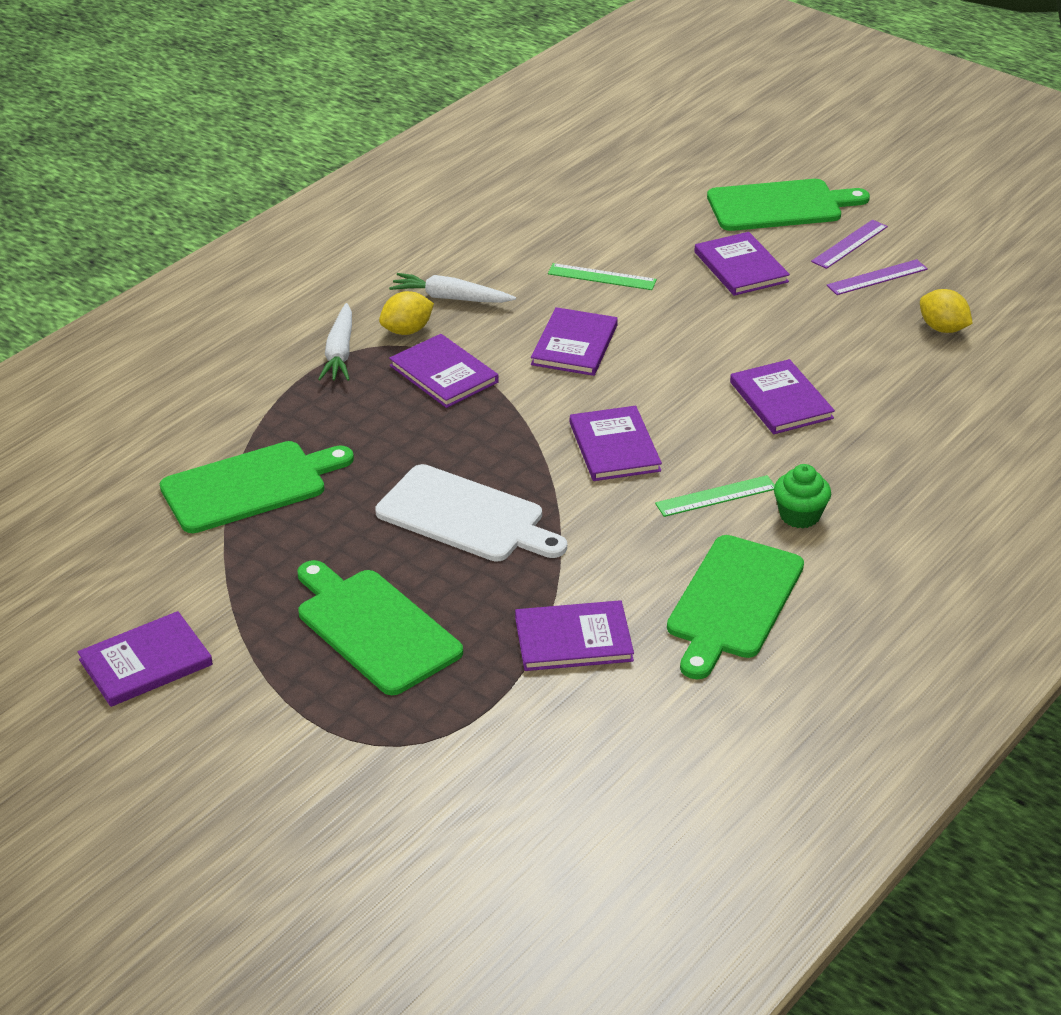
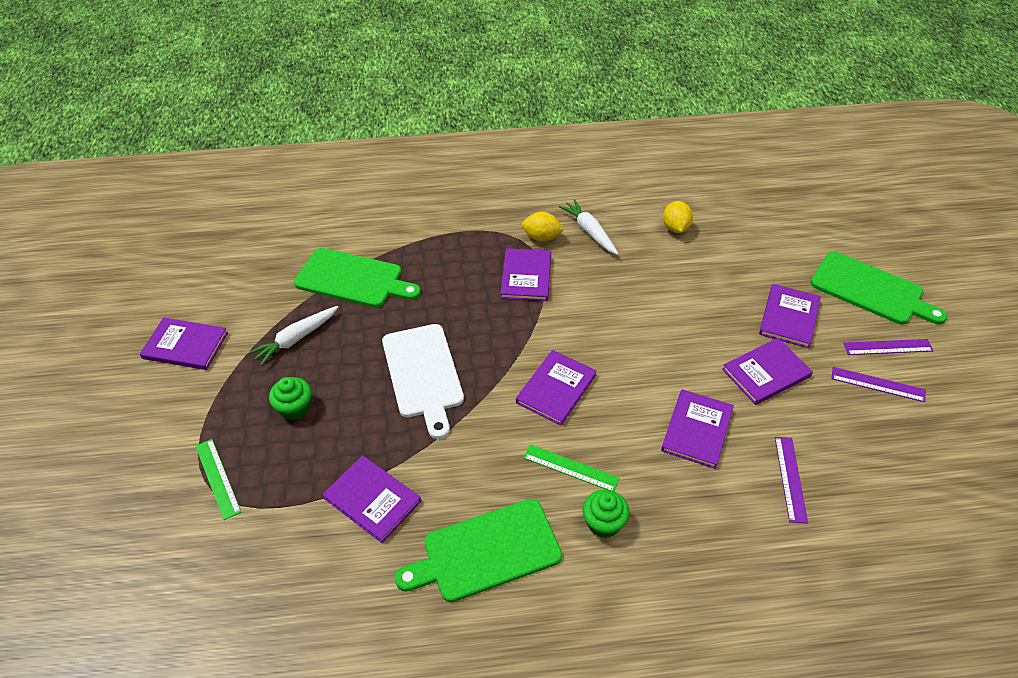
camera: 45 degrees right, 10 degrees up
green cutting board [298,560,463,695] -> green cupcake [269,377,312,420]
white carrot [318,303,352,381] -> white carrot moved to [248,306,338,366]
purple book [531,307,618,376] -> purple book moved to [722,338,813,405]
green ruler [548,263,657,290] -> green ruler moved to [195,439,241,520]
yellow lemon [920,289,973,333] -> yellow lemon moved to [663,201,693,233]
none -> purple ruler [775,437,808,523]

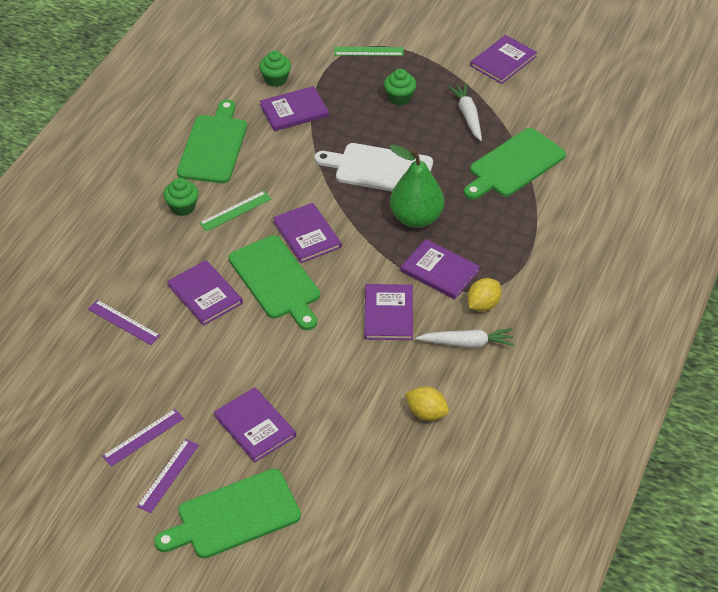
camera: 120 degrees right, 0 degrees up
purple book [722,338,813,405] -> purple book moved to [364,284,413,340]
none -> green cutting board [229,235,320,330]
none -> green cupcake [259,50,291,87]
none -> green pear [390,144,444,228]

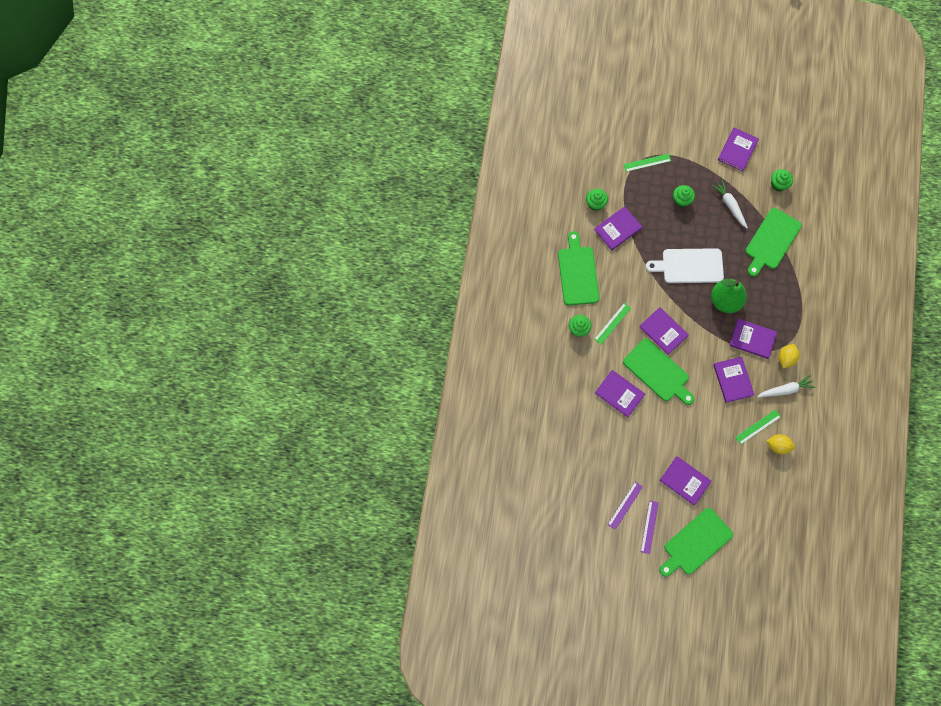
camera: 15 degrees left, 25 degrees up
purple ruler [88,300,161,345] -> none
none -> green ruler [735,410,781,445]
none -> green cupcake [771,169,793,191]

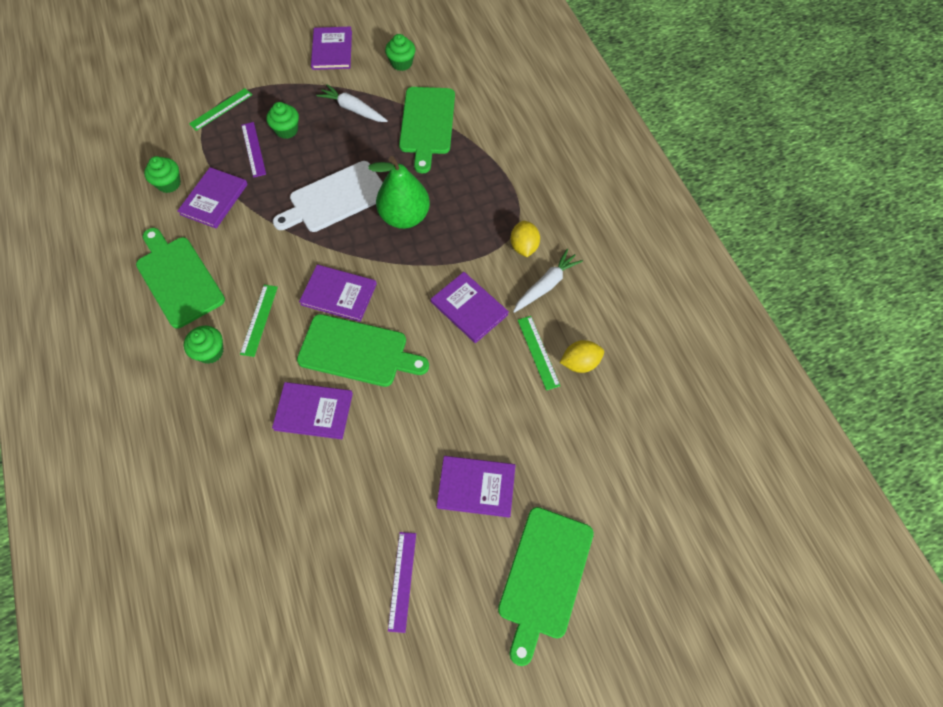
camera: 30 degrees left, 10 degrees down
purple ruler [641,500,659,554] -> purple ruler moved to [241,122,266,178]
purple book [729,319,777,359] -> none
green ruler [735,410,781,445] -> green ruler turned 45 degrees counterclockwise [518,316,560,391]

